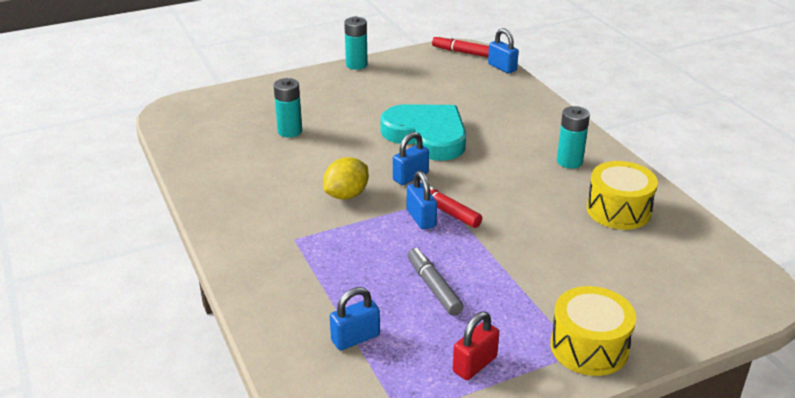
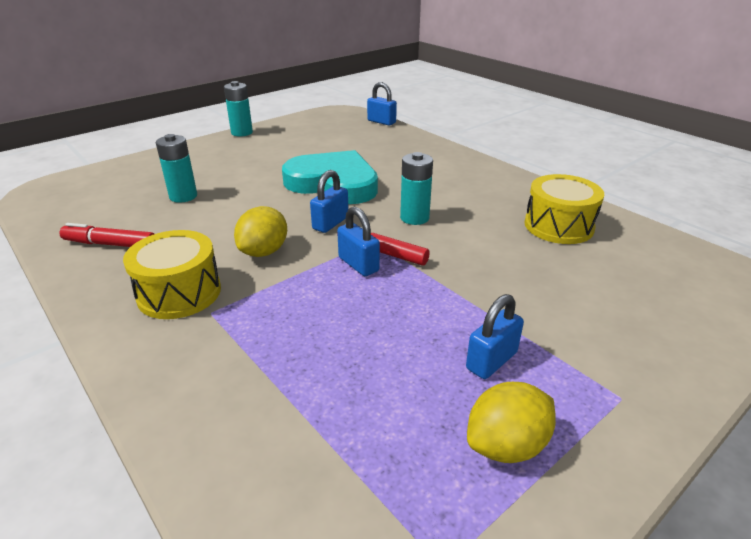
camera: 15 degrees left, 0 degrees up
blue padlock [330,287,380,350] -> blue padlock moved to [466,294,524,379]
grey marker [408,248,464,316] -> none
red marker [432,35,489,57] -> red marker moved to [59,223,154,247]
red padlock [453,311,499,380] -> yellow lemon [467,382,556,463]
yellow drum [550,286,636,376] -> yellow drum moved to [123,230,221,319]
turquoise battery [557,106,590,169] -> turquoise battery moved to [400,152,433,225]

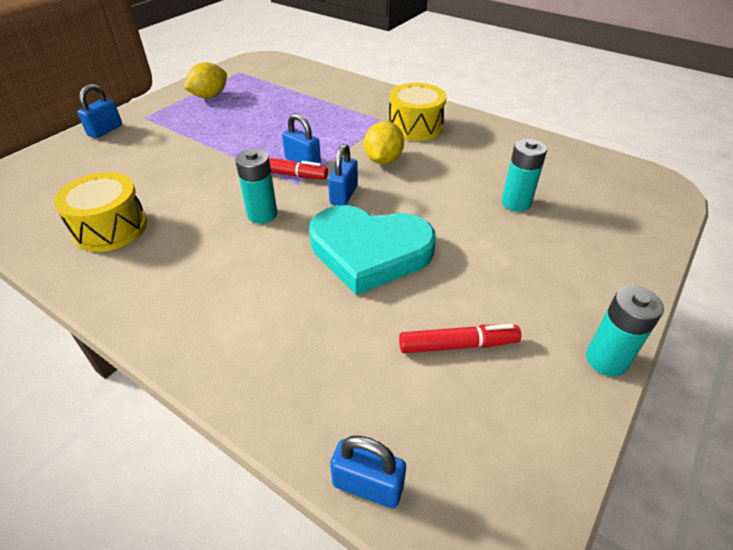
camera: 165 degrees right, 10 degrees up
red marker [59,223,154,247] -> red marker moved to [399,324,521,353]
blue padlock [466,294,524,379] -> blue padlock moved to [77,84,122,138]

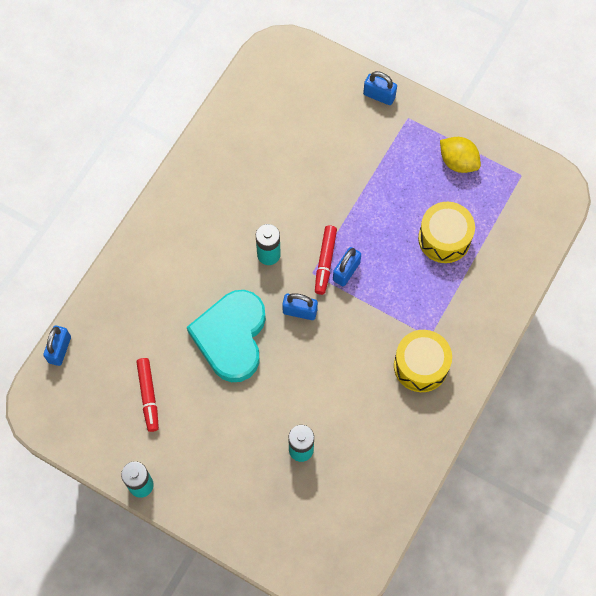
camera: 85 degrees right, 25 degrees up
yellow drum [54,172,147,252] -> yellow drum moved to [418,202,475,263]
yellow lemon [364,121,404,164] -> none

